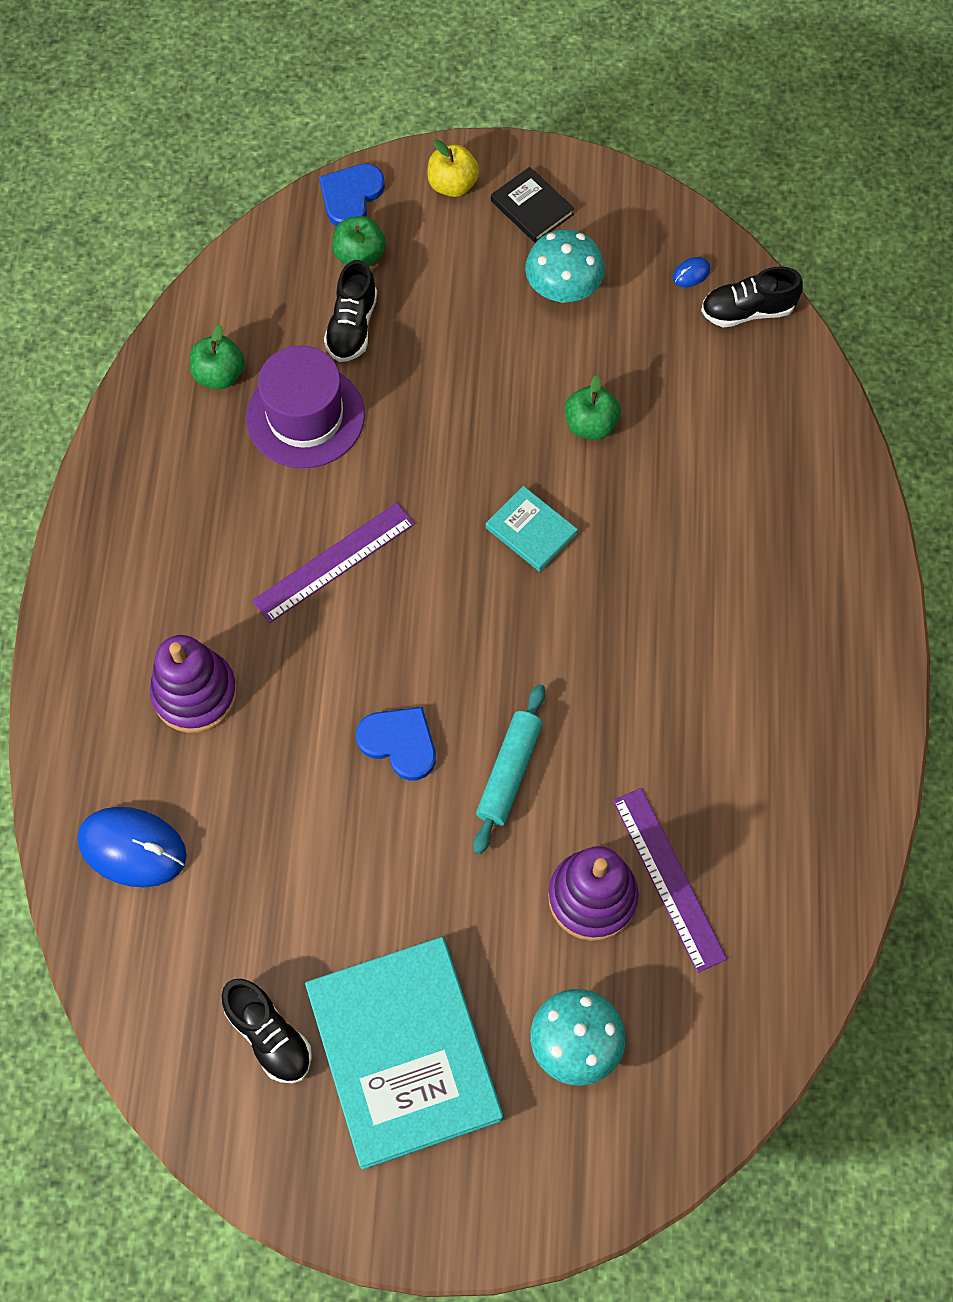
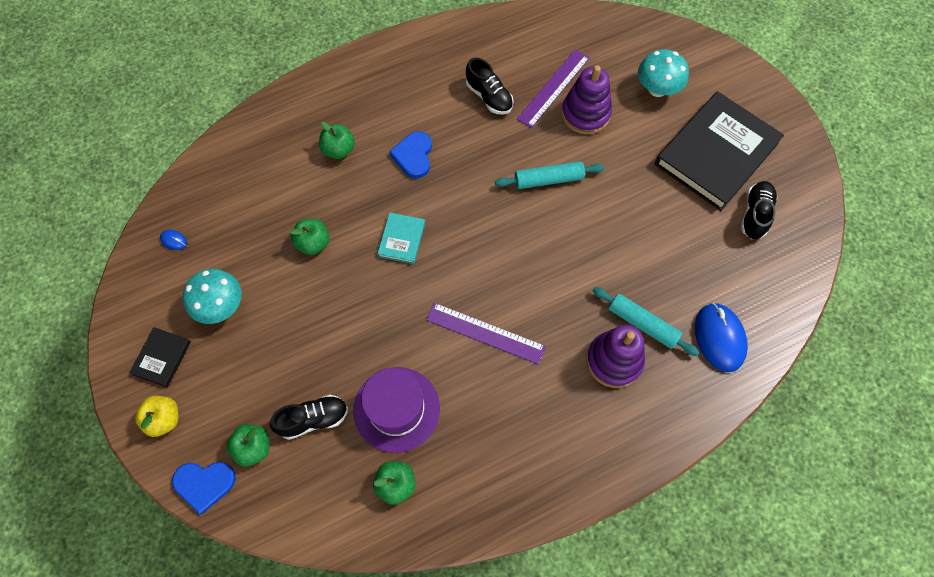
camera: 120 degrees left, 0 degrees up
turquoise book [305,937,503,1170] -> black book [655,91,784,211]
blue heart [356,707,436,781] -> blue heart moved to [389,131,432,178]
black shoe [701,266,803,328] -> black shoe moved to [466,58,513,115]
none -> green apple [319,121,355,159]
none -> turquoise rolling pin [592,287,699,356]

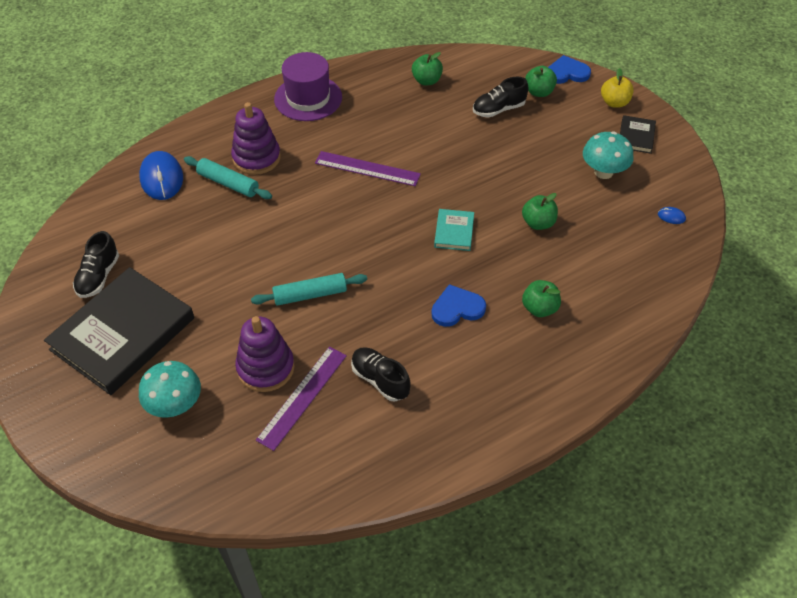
camera: 175 degrees right, 15 degrees down
purple hat [353,367,440,453] -> purple hat moved to [274,52,342,121]
blue heart [389,131,432,178] -> blue heart turned 105 degrees counterclockwise [431,284,486,327]

